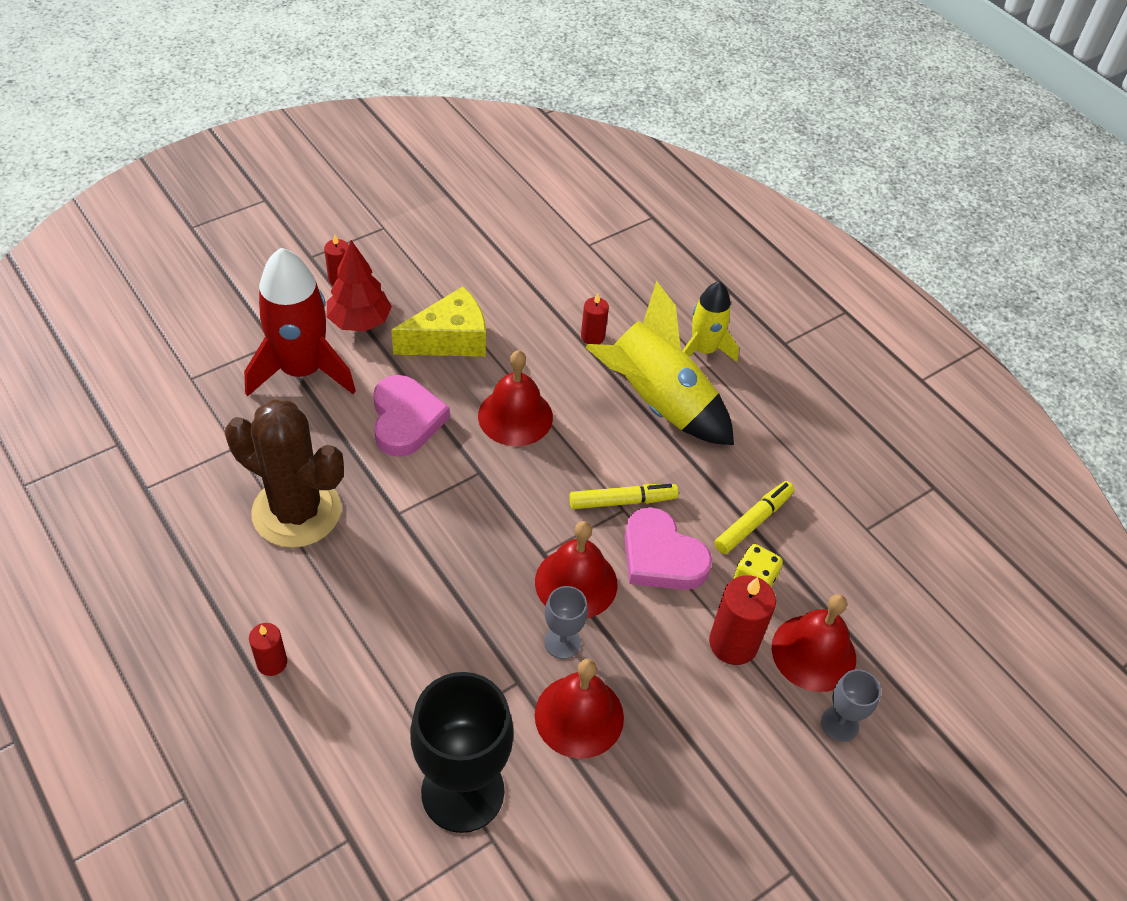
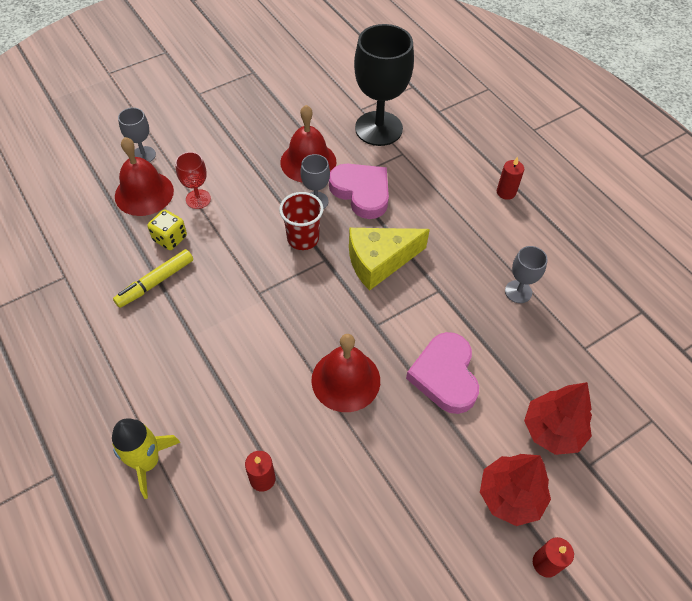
camera: 175 degrees left, 5 degrees up
brown cactus [225,399,344,548] -> grey goblet [505,246,548,303]
red rocket [244,248,356,397] -> red tree [524,382,592,455]
yellow cheese [391,287,486,357] -> yellow cheese moved to [349,228,430,291]
red bell [535,521,617,618] -> red cup [279,192,323,250]
yellow marker [569,484,679,509] -> none
yellow rocket [585,281,734,445] -> none
pink heart [624,507,712,590] -> pink heart moved to [329,164,389,219]
red candle [709,575,776,665] -> red goblet [175,152,211,209]

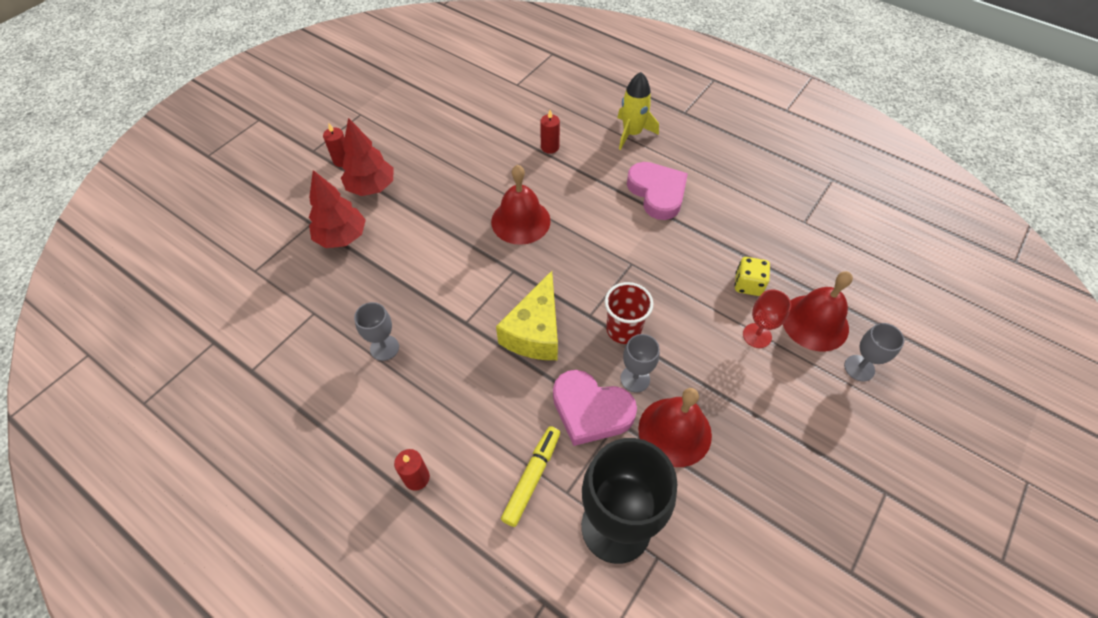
camera: 160 degrees right, 0 degrees up
yellow marker [113,249,193,308] -> yellow marker moved to [501,426,560,527]
yellow cheese [349,228,430,291] -> yellow cheese turned 150 degrees clockwise [496,271,558,360]
pink heart [406,332,479,414] -> pink heart moved to [627,162,688,220]

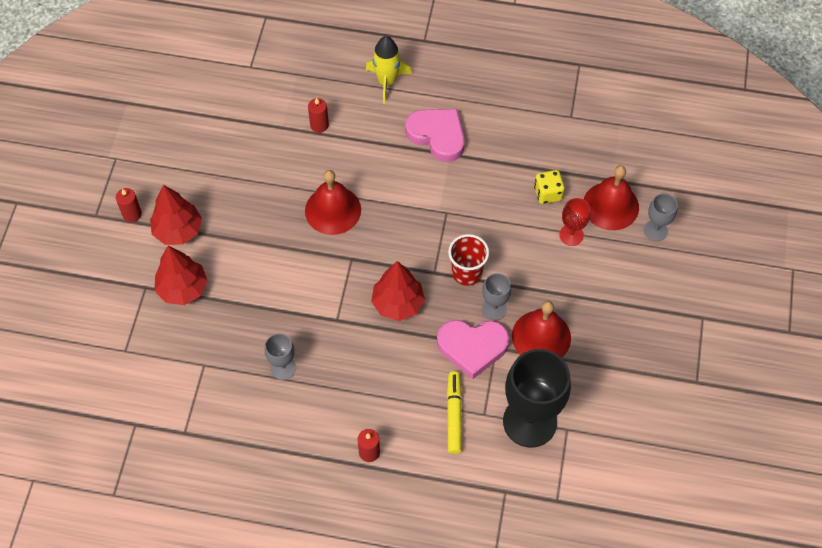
camera: 25 degrees left, 5 degrees up
yellow cheese [496,271,558,360] -> red tree [371,261,425,321]

